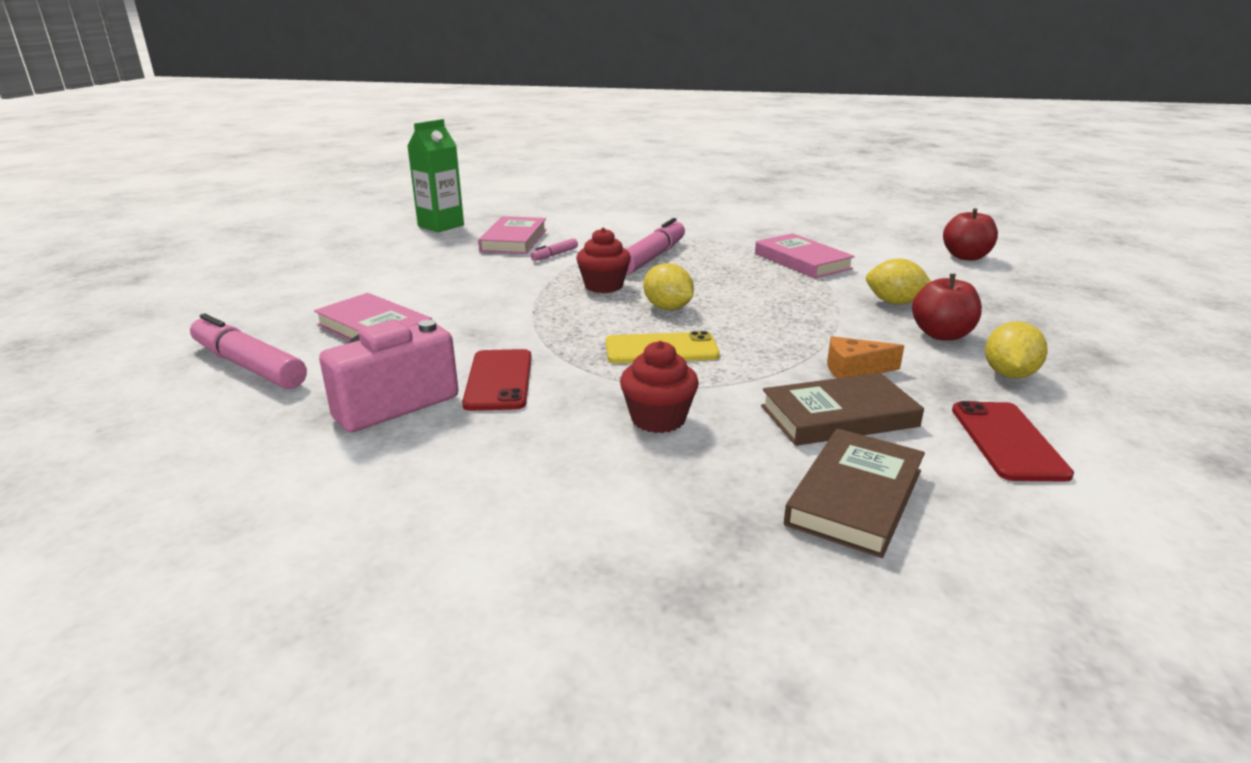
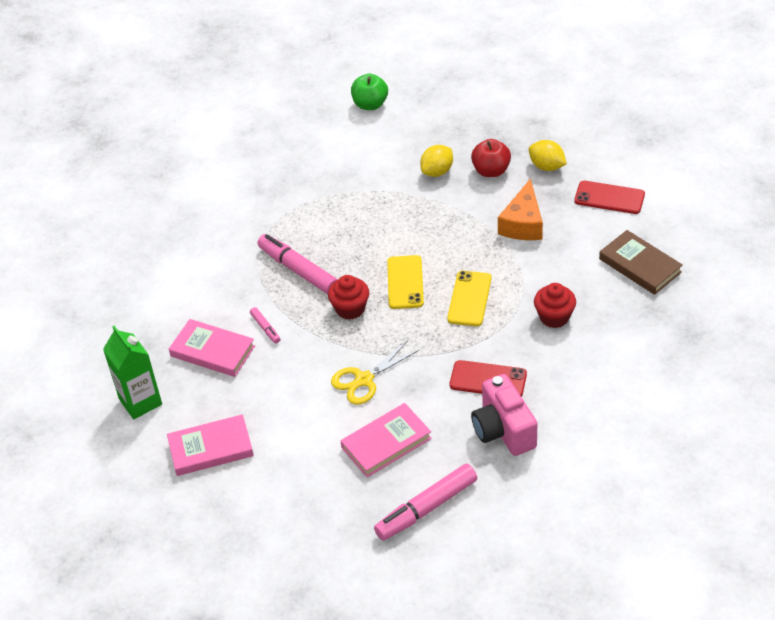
camera: 70 degrees left, 20 degrees up
yellow lemon [643,263,694,310] -> yellow phone [387,255,424,309]
pink book [755,233,855,279] -> pink book moved to [167,414,254,476]
brown book [761,373,924,446] -> none
orange cheese [827,336,904,378] -> orange cheese [498,178,543,240], size x1.57
red apple [943,208,998,261] -> green apple [351,73,388,110]
none -> yellow scissors [331,340,419,405]

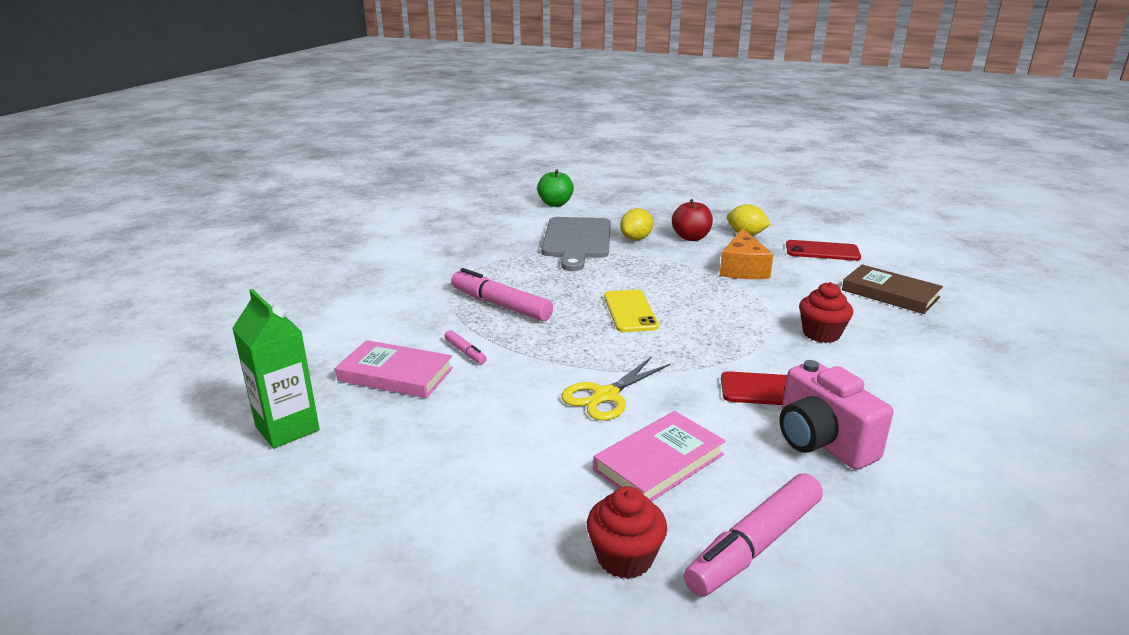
camera: 10 degrees left, 20 degrees down
pink book [167,414,254,476] -> none
red cupcake [328,275,369,320] -> red cupcake moved to [587,486,667,579]
yellow phone [447,271,492,326] -> none
none -> grey cutting board [541,217,611,271]

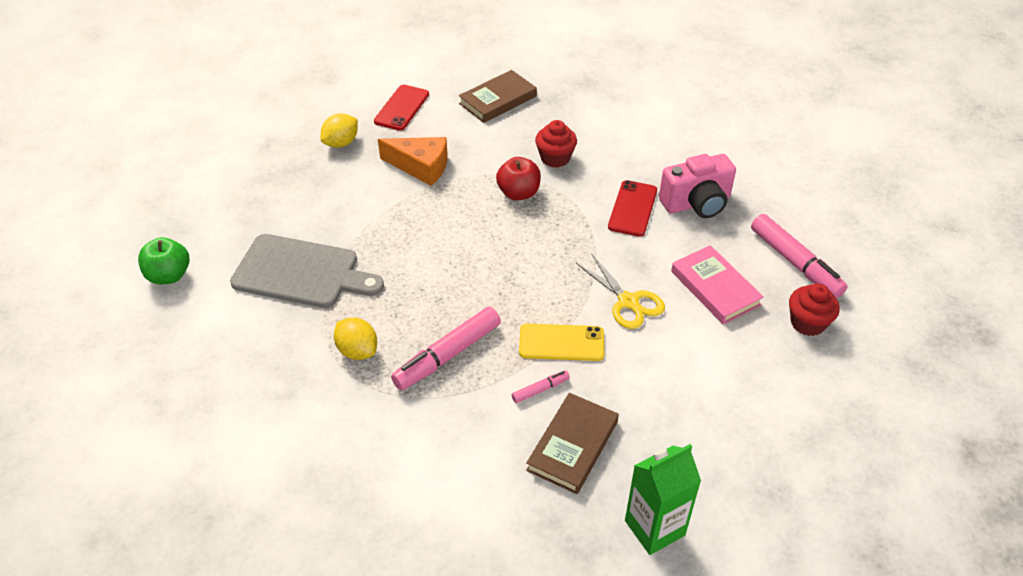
camera: 80 degrees left, 20 degrees up
pink book [335,340,453,398] -> brown book [526,393,619,494]
yellow phone [604,290,659,332] -> yellow phone moved to [519,323,604,361]
yellow lemon [620,208,653,240] -> yellow lemon moved to [334,317,377,360]
red apple [672,199,713,241] -> red apple moved to [496,157,541,200]

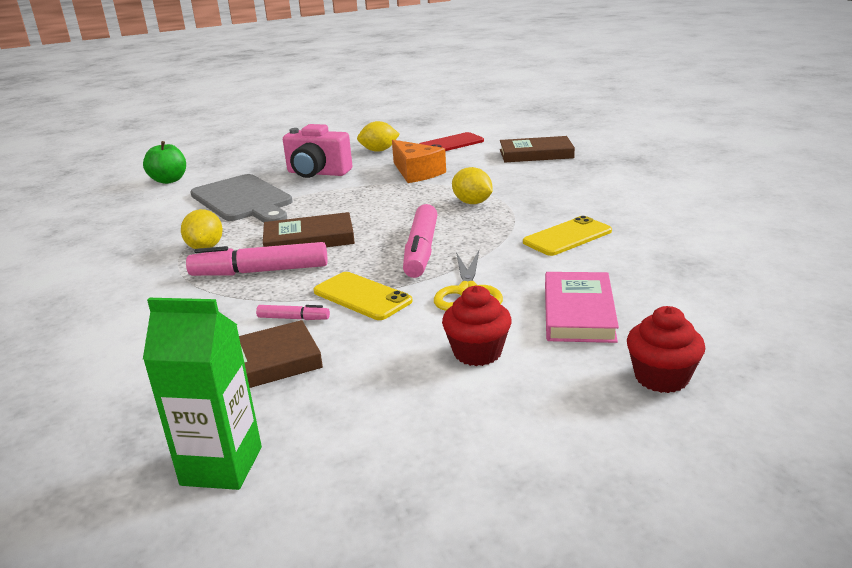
camera: 40 degrees right, 20 degrees down
red apple [496,157,541,200] -> yellow lemon [452,167,493,204]
red cupcake [535,120,577,168] -> red cupcake moved to [442,286,512,366]
red phone [608,180,657,237] -> yellow phone [523,216,612,256]
pink camera [659,154,736,218] -> pink camera moved to [283,124,352,178]
pink marker [751,214,848,298] -> pink marker moved to [403,204,438,278]
none -> brown book [263,212,355,247]

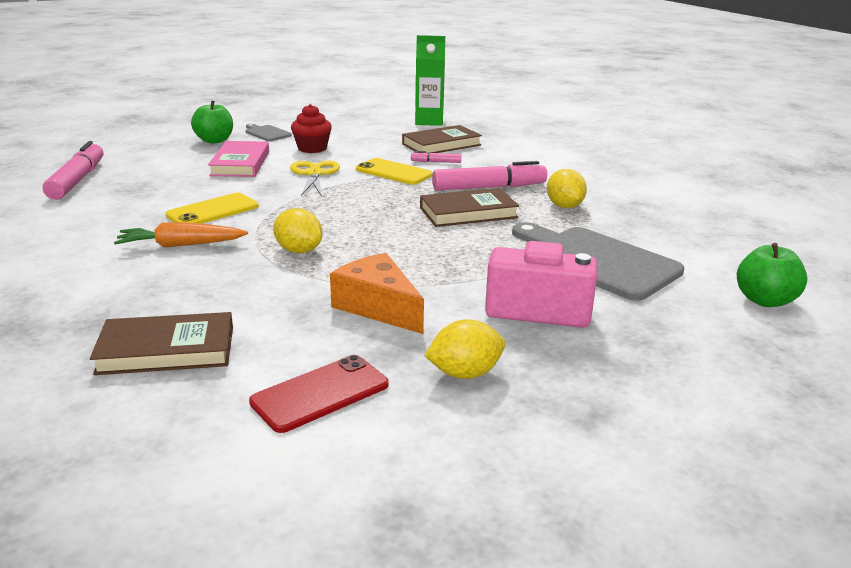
camera: 170 degrees right, 0 degrees up
pink marker [403,204,438,278] -> pink marker moved to [43,141,103,200]
red cupcake [627,306,705,393] -> green apple [191,100,233,144]
none -> orange carrot [114,222,248,248]
none -> grey cutting board [246,124,292,141]

